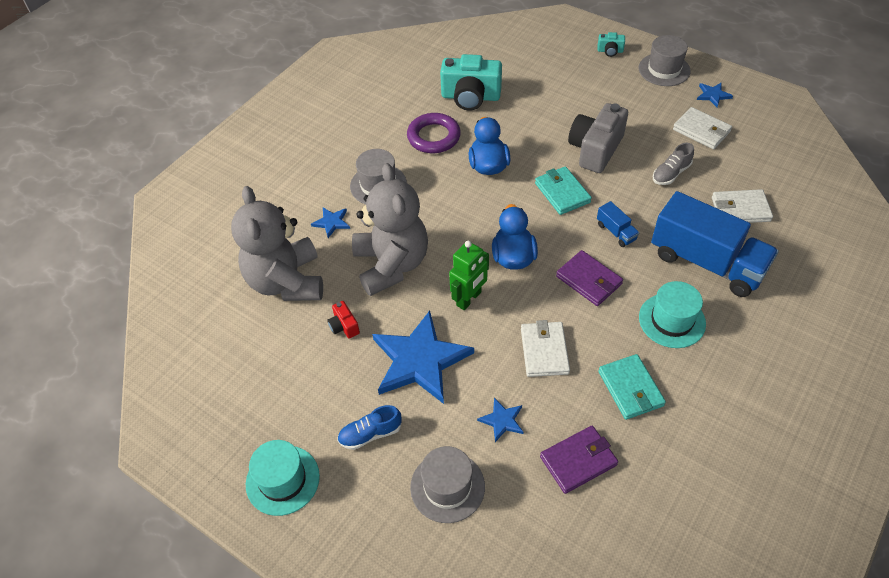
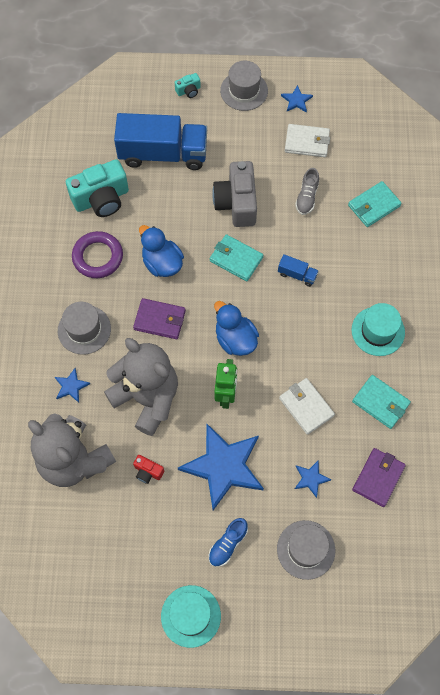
camera: 35 degrees left, 15 degrees up
purple wallet [556,250,623,306] -> purple wallet moved to [133,298,186,339]
blue truck [651,191,779,297] -> blue truck moved to [114,113,207,170]
white wallet [712,189,773,223] -> turquoise wallet [348,181,402,227]

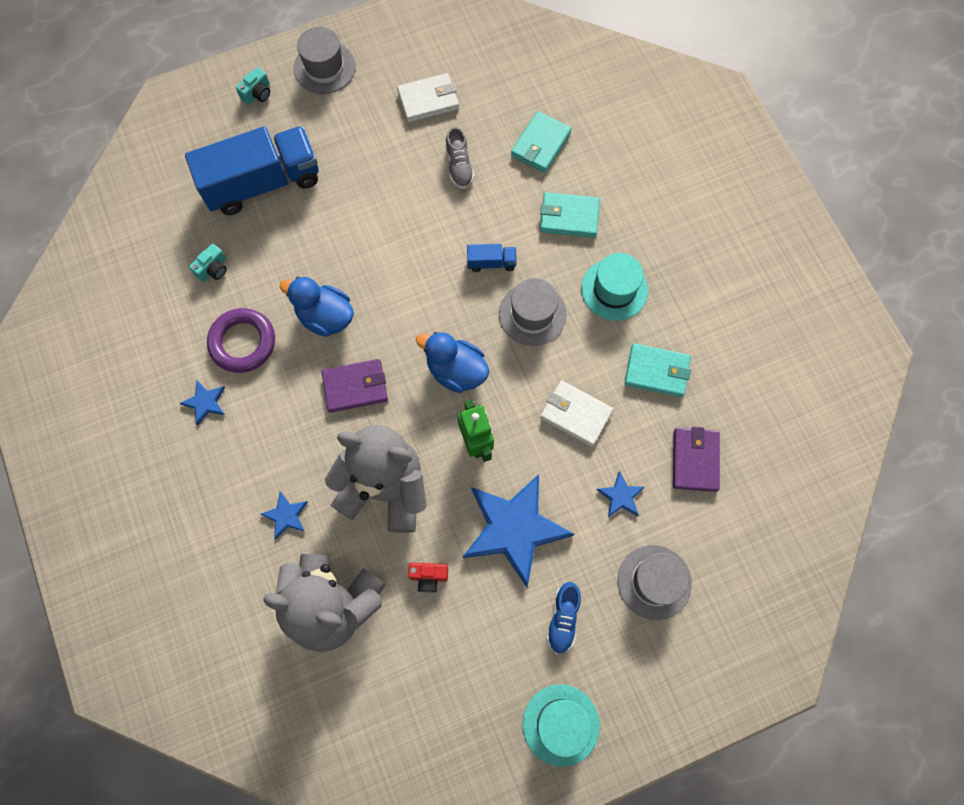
camera: 25 degrees left, 5 degrees up
grey hat [58,302,111,355] -> grey hat moved to [499,278,567,346]
turquoise camera [66,159,129,217] -> turquoise camera [189,244,227,282], size x0.46
turquoise wallet [210,234,263,281] -> turquoise wallet moved to [540,192,600,238]
grey camera [212,161,257,227] -> none
blue star [281,85,313,113] -> blue star moved to [179,381,225,426]

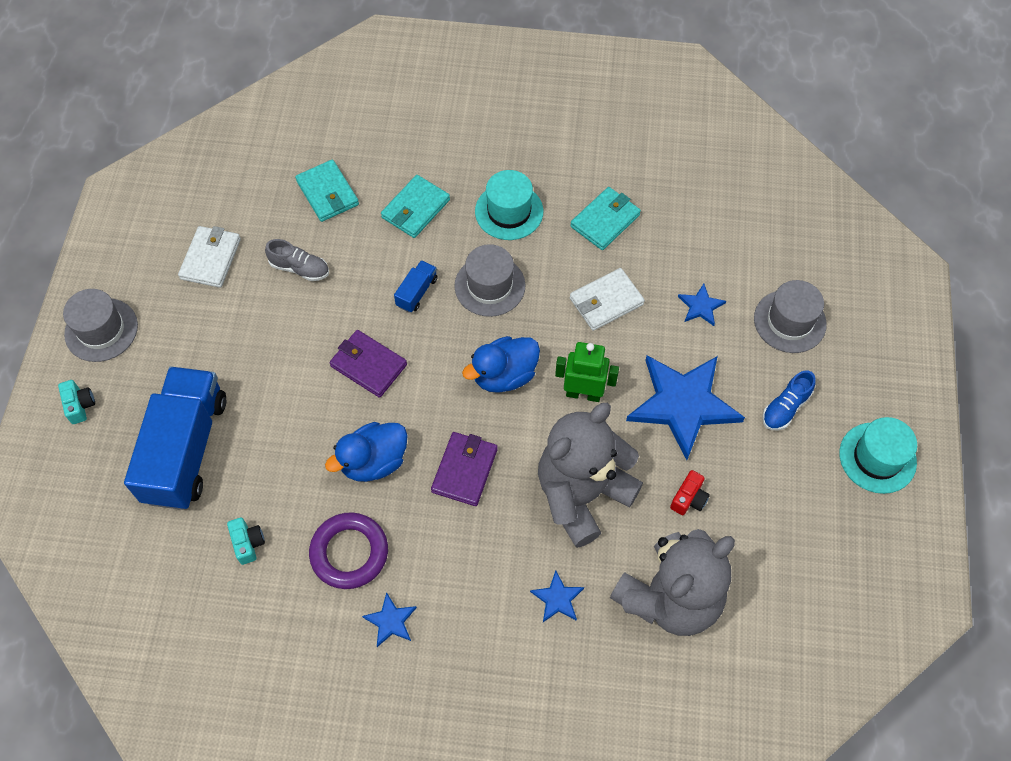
camera: 60 degrees left, 10 degrees down
blue shoe [547,582,581,654] -> blue shoe turned 90 degrees clockwise [762,370,815,430]
purple wallet [673,426,720,492] -> purple wallet moved to [330,330,407,398]

